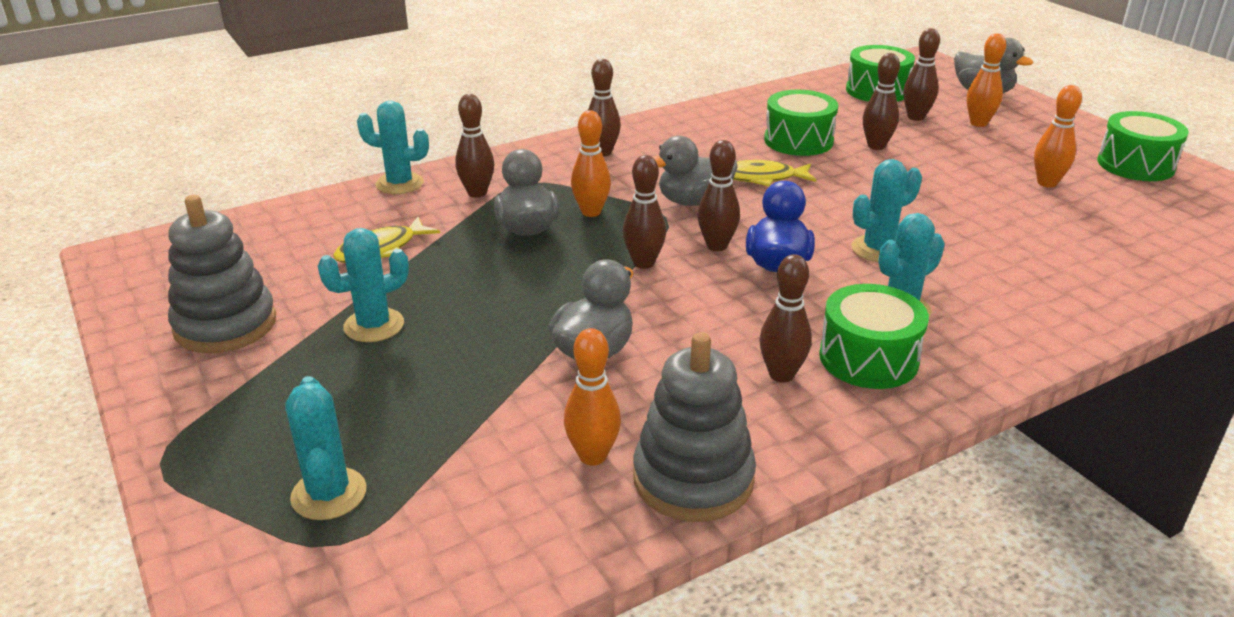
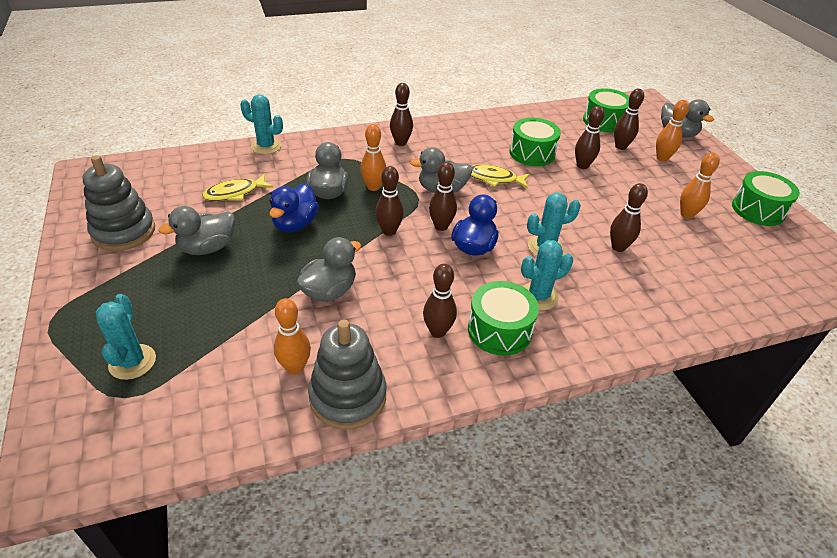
camera: 10 degrees right, 10 degrees up
turquoise cactus [318,228,409,342] -> grey duck [159,206,235,255]
brown bowling pin [455,94,494,198] -> brown bowling pin moved to [610,183,648,252]
none -> blue duck [269,183,319,232]

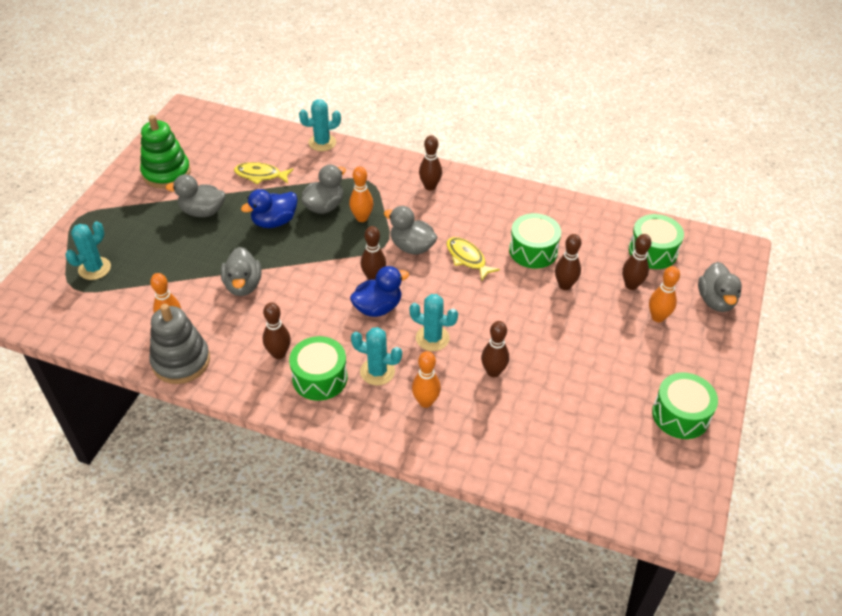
camera: 40 degrees right, 5 degrees up
grey stacking toy [83,155,155,251] -> green stacking toy [140,115,191,189]
turquoise cactus [240,95,283,154] -> turquoise cactus turned 75 degrees counterclockwise [299,99,341,151]
grey duck [296,237,361,302] -> grey duck turned 90 degrees clockwise [221,247,261,296]
brown bowling pin [375,166,404,236] -> none
orange bowling pin [680,153,720,219] -> orange bowling pin moved to [412,351,441,408]

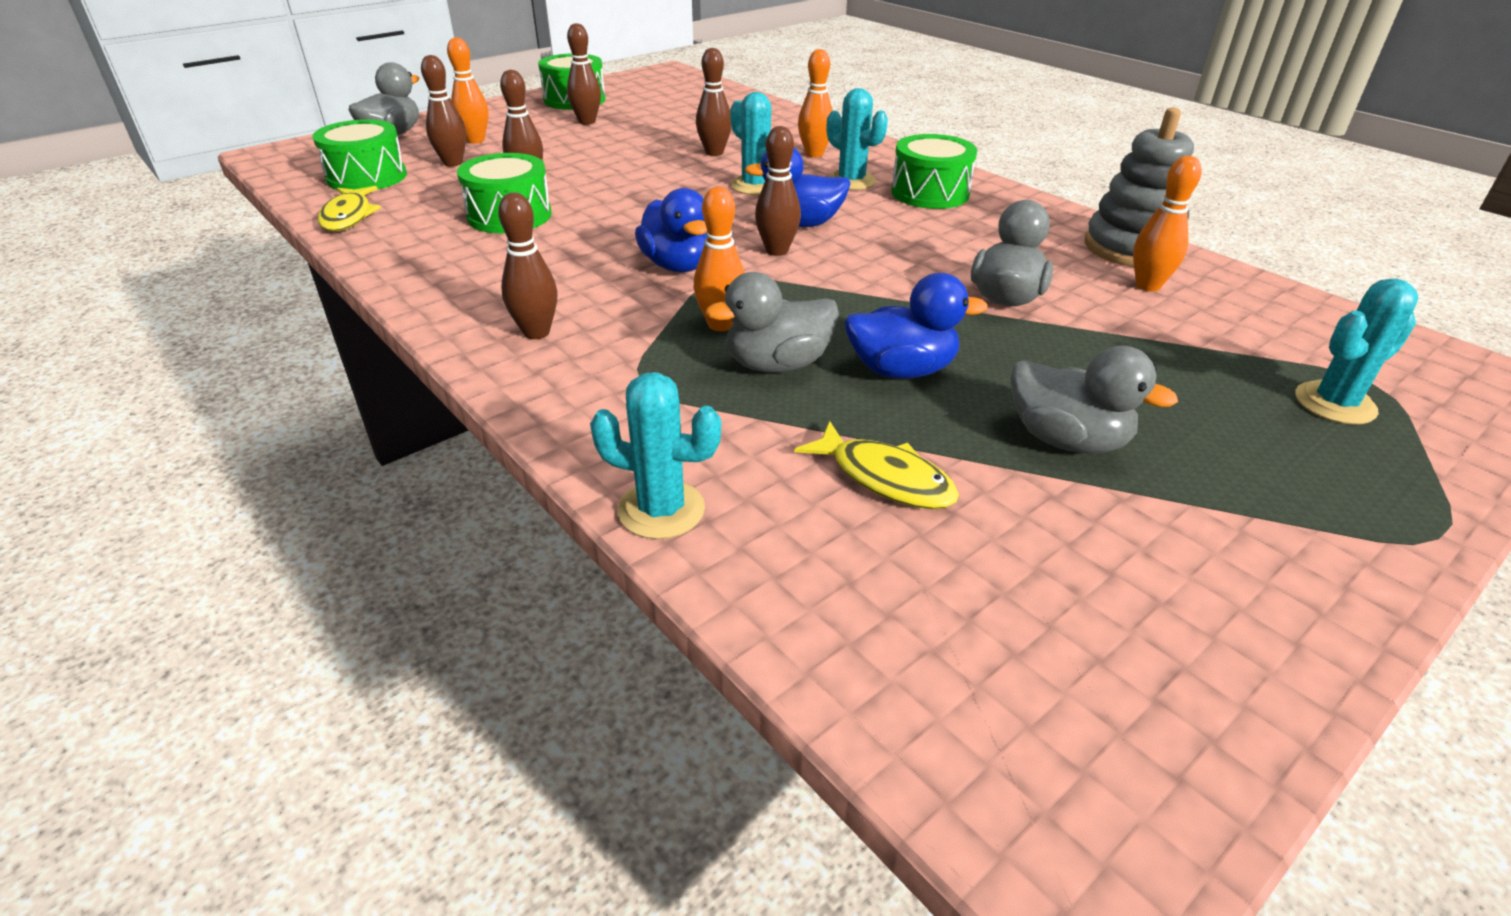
camera: 150 degrees left, 10 degrees down
green stacking toy [140,115,191,189] -> none
brown bowling pin [263,302,291,359] -> brown bowling pin moved to [567,23,601,125]
grey duck [384,206,438,255] -> blue duck [635,188,707,272]
yellow fish [446,237,500,280] -> yellow fish moved to [318,186,381,231]

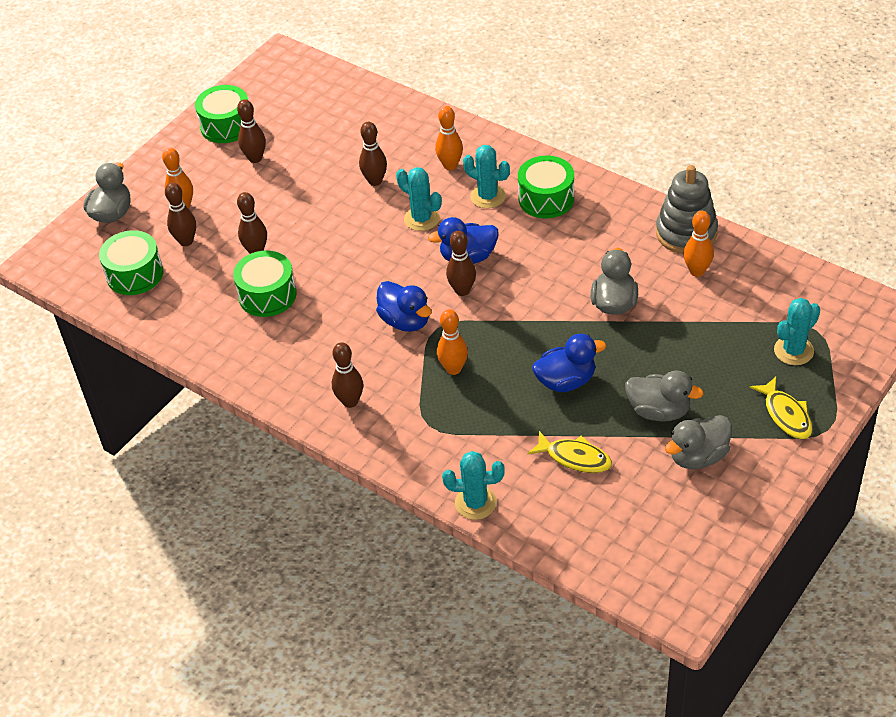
camera: 10 degrees left, 10 degrees up
yellow fish [318,186,381,231] -> yellow fish moved to [750,377,813,439]
grey duck [706,272,839,373] -> grey duck moved to [665,415,732,469]

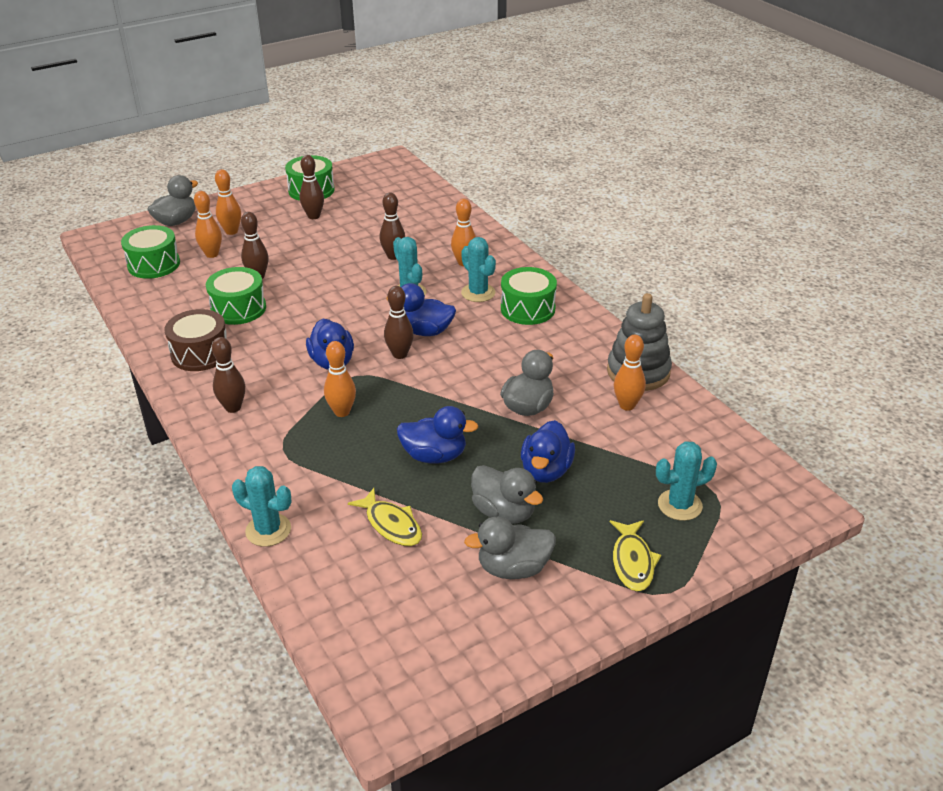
camera: 20 degrees right, 10 degrees down
brown bowling pin [165,182,196,246] -> orange bowling pin [194,191,222,258]
none -> brown drum [164,309,227,371]
none -> blue duck [521,420,575,483]

